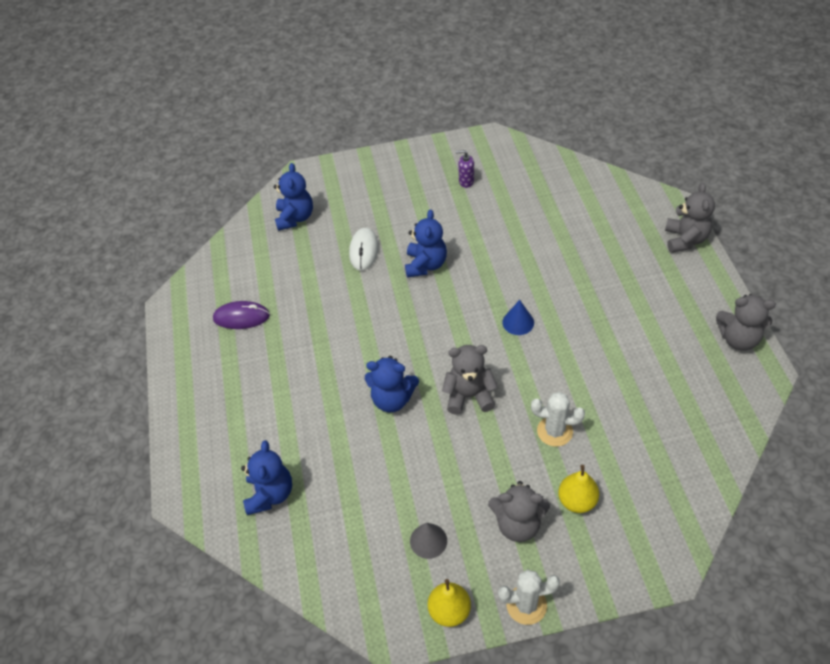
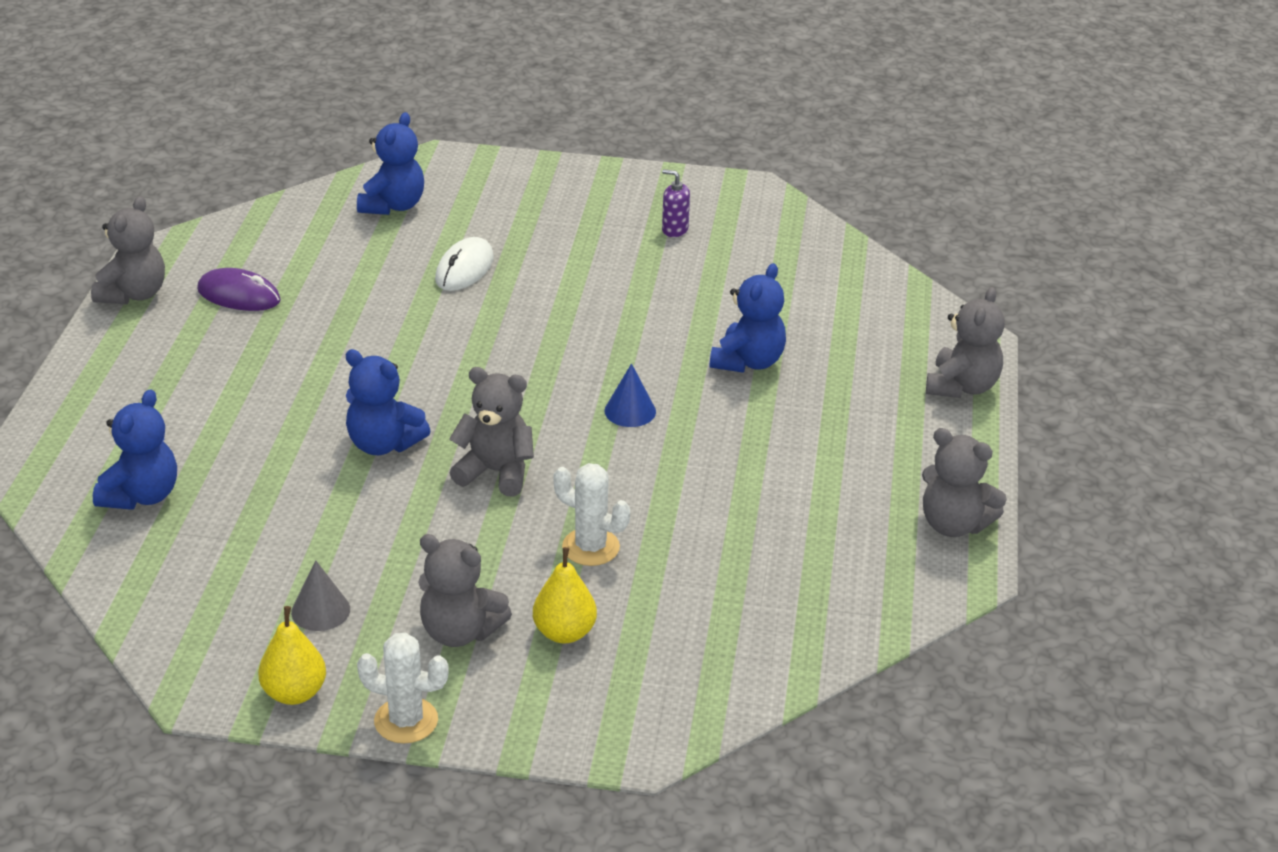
camera: 15 degrees right, 15 degrees down
blue teddy bear [405,210,447,278] -> blue teddy bear moved to [710,263,786,373]
none -> grey teddy bear [91,196,165,305]

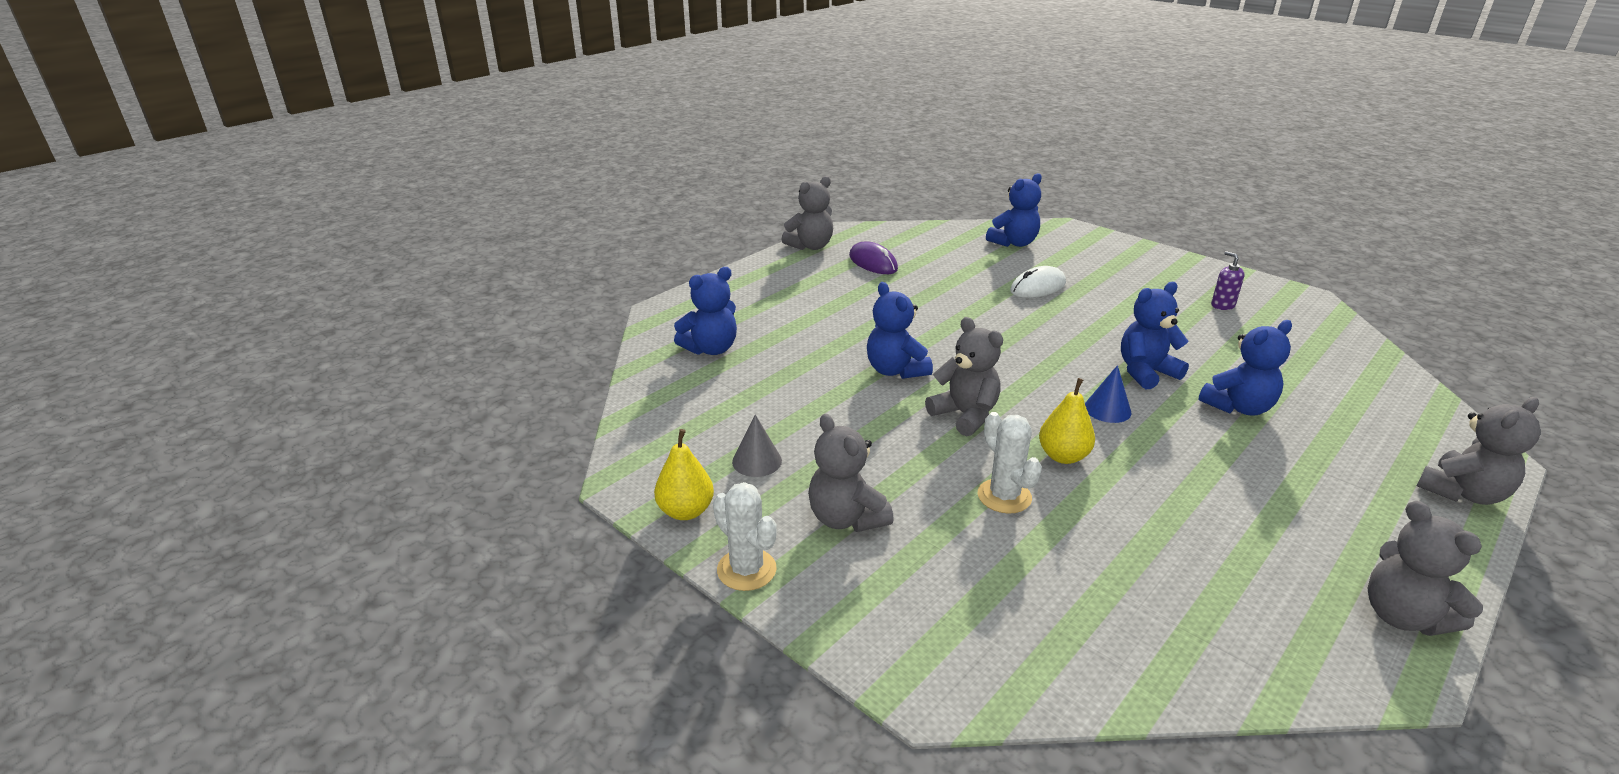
camera: 35 degrees right, 5 degrees down
yellow pear [533,547,597,644] -> yellow pear moved to [1039,378,1095,464]
none -> blue teddy bear [1121,282,1189,390]

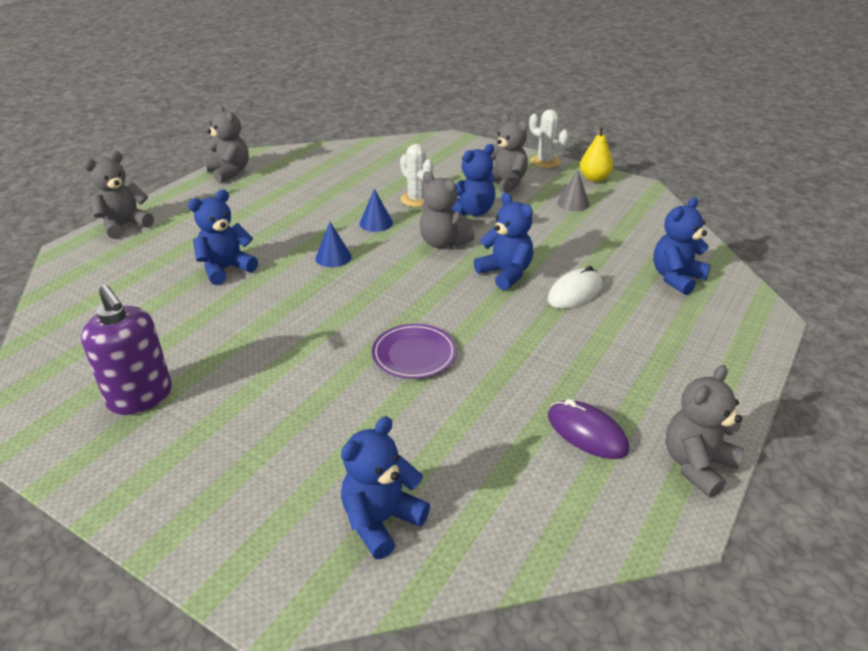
camera: 170 degrees right, 5 degrees up
white mouse [1010,266,1066,298] -> white mouse moved to [547,266,602,309]
yellow pear [1039,378,1095,464] -> blue cone [360,189,393,232]
blue teddy bear [1121,282,1189,390] -> blue teddy bear moved to [451,144,495,216]
purple soap dispenser [1211,251,1245,310] -> purple soap dispenser [81,285,172,415], size x2.01
none -> purple plate [372,324,457,379]

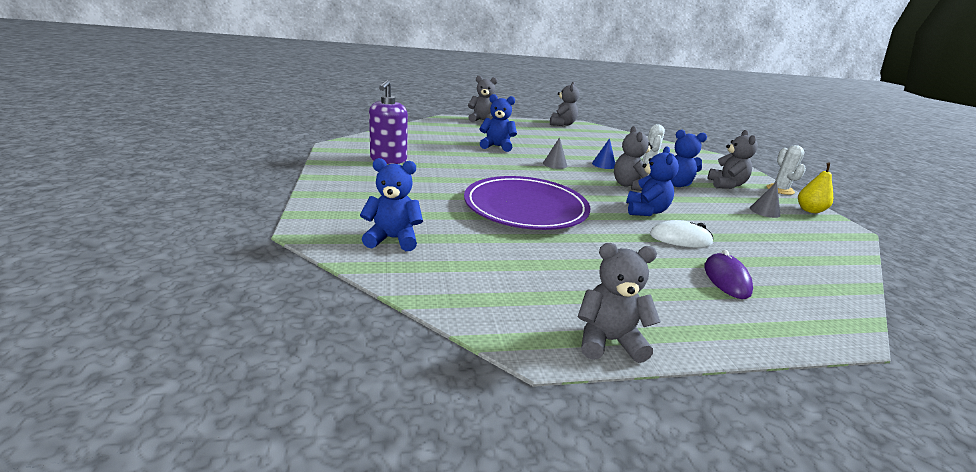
camera: 45 degrees right, 10 degrees down
blue cone [316,222,352,267] -> grey cone [543,137,567,169]
purple plate [372,324,457,379] -> purple plate [464,176,590,230], size x2.06
purple mouse [548,399,629,459] -> purple mouse moved to [704,250,753,299]
blue teddy bear [653,197,711,295] -> none

